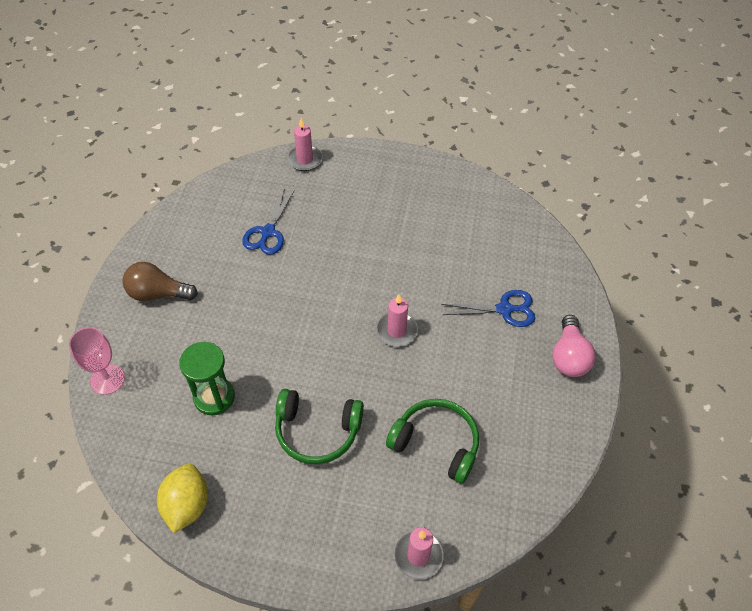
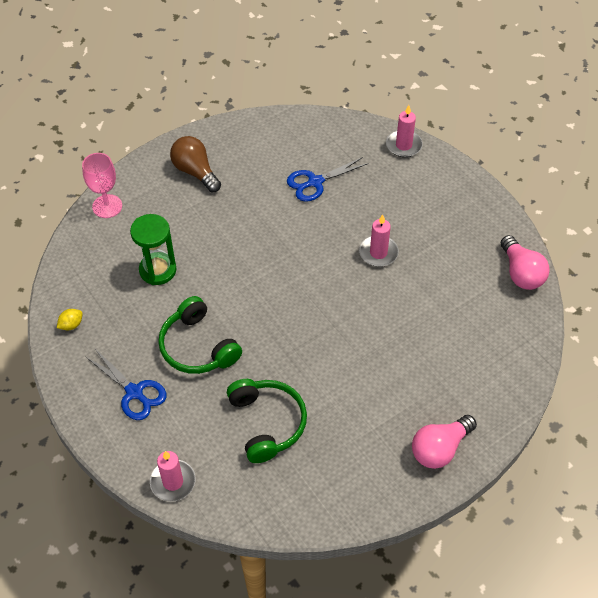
camera: 45 degrees right, 0 degrees up
yellow lemon [157,464,208,533] -> yellow lemon [57,309,83,330], size x0.49
pink candle [376,294,418,347] -> pink candle moved to [359,214,399,267]
blue scissors [441,290,535,327] -> blue scissors moved to [86,349,167,420]
none -> pink light bulb [501,235,550,290]

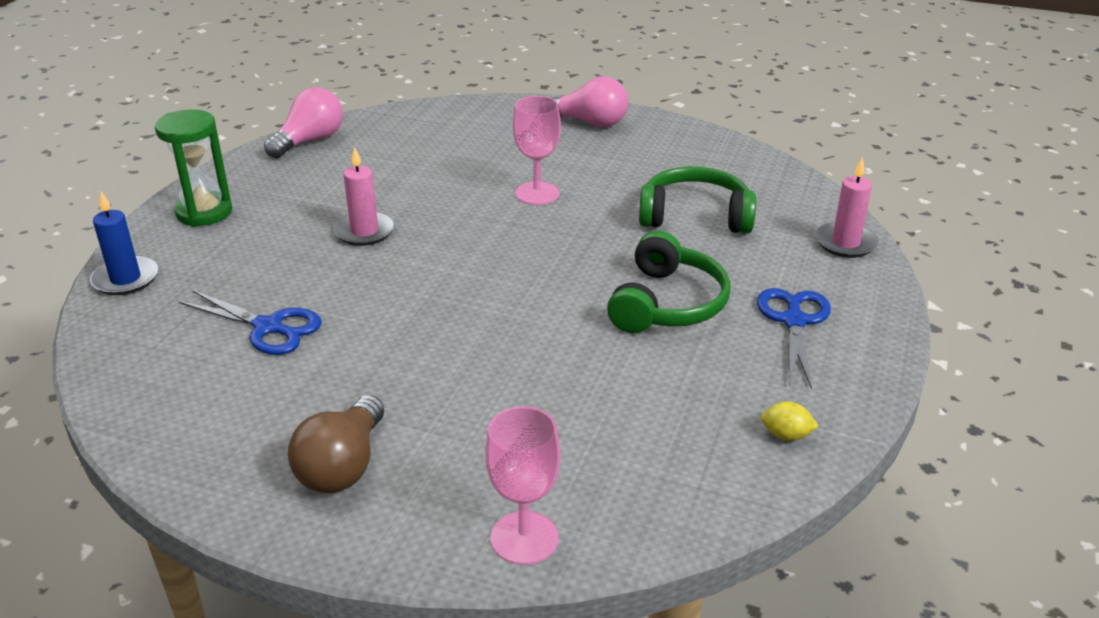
camera: 125 degrees left, 20 degrees down
green hourglass [130,214,176,285] -> green hourglass moved to [155,109,232,227]
green headphones [227,379,307,463] -> green headphones turned 60 degrees clockwise [639,167,756,233]
pink candle [386,105,423,157] -> blue candle [90,191,158,295]
none -> pink goblet [513,96,561,205]

